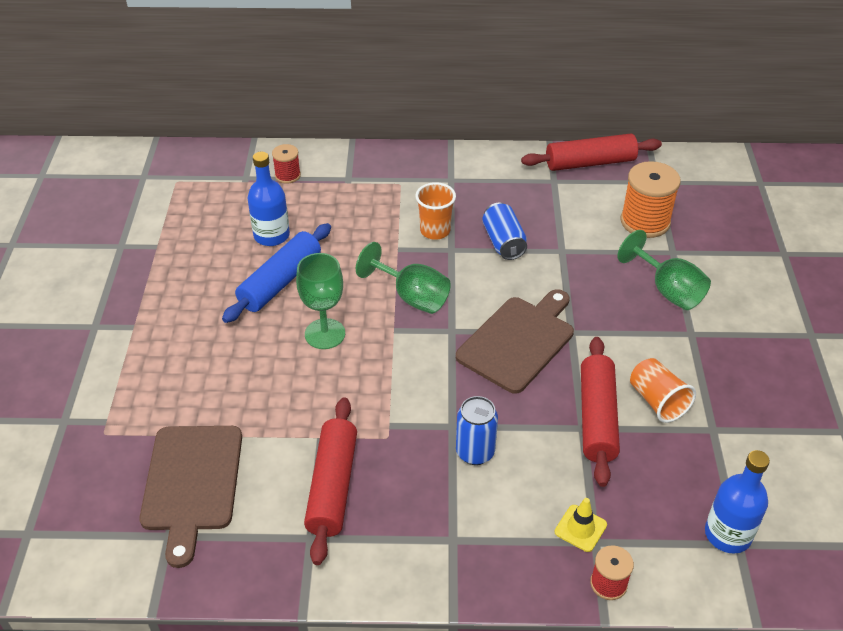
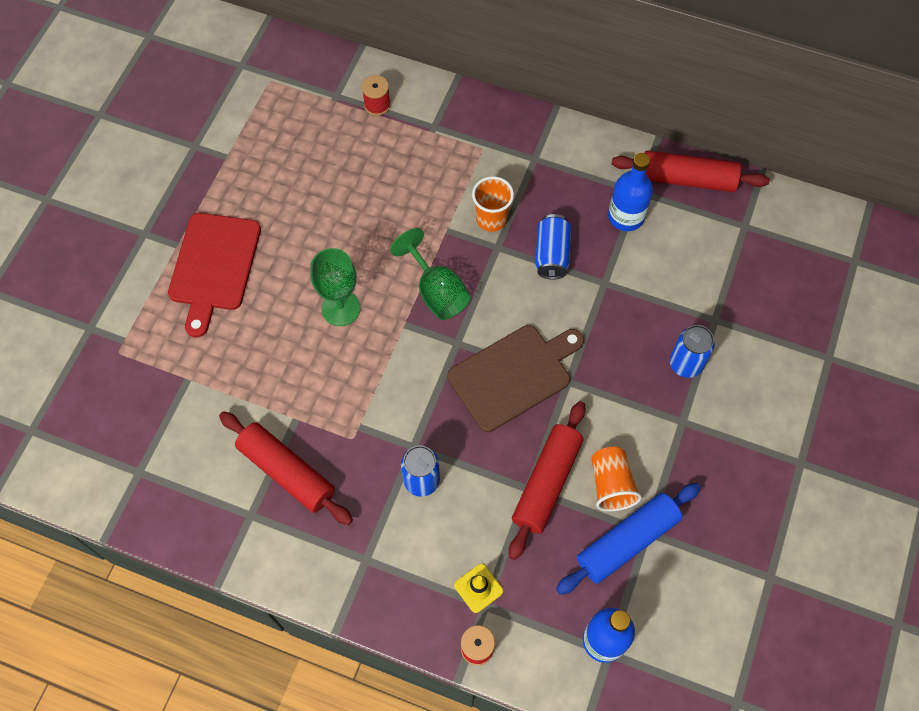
camera: 20 degrees right, 20 degrees up
brown cutting board [139,426,242,568] -> none
blue rolling pin [222,223,331,323] -> blue rolling pin moved to [556,483,701,595]
blue bottle [247,152,290,246] -> blue bottle moved to [608,153,653,231]
red rolling pin [304,397,357,565] -> red rolling pin turned 75 degrees counterclockwise [219,411,353,525]
green goblet [617,230,711,310] -> blue can [670,325,715,378]
orange spool [621,161,681,238] -> none
none -> red cutting board [168,213,261,337]

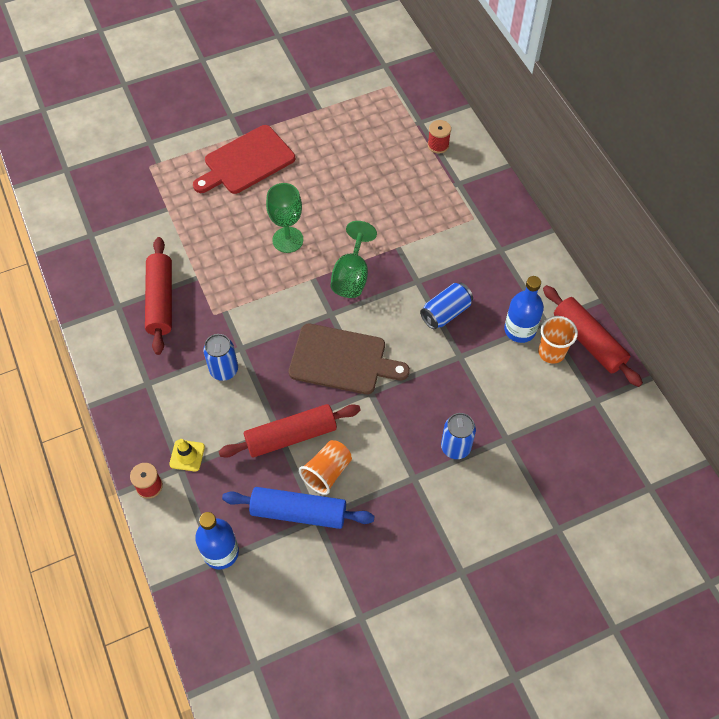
camera: 45 degrees right, 5 degrees down
orange cup [472,176,514,232] -> orange cup moved to [538,316,578,364]

